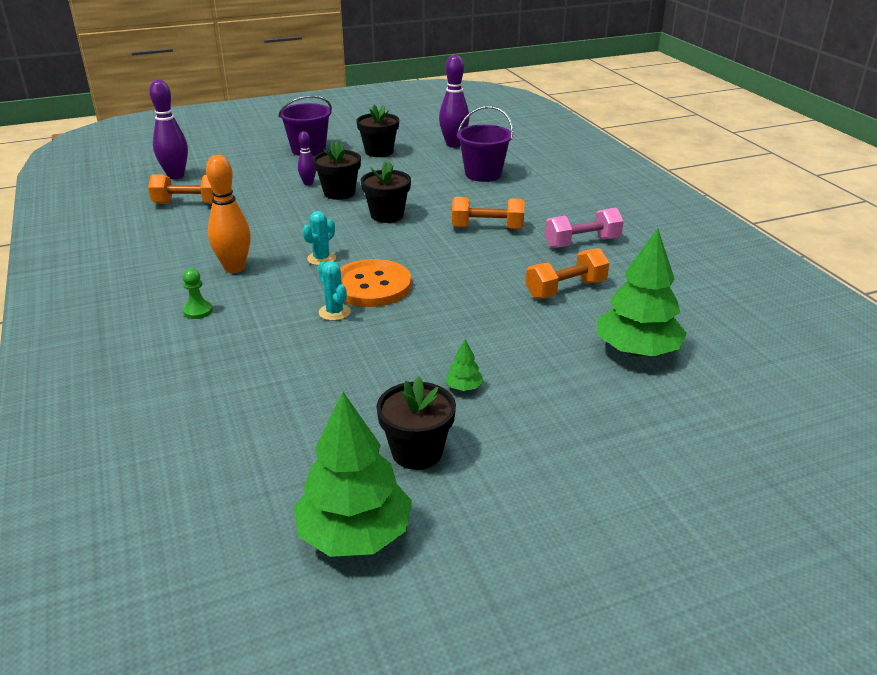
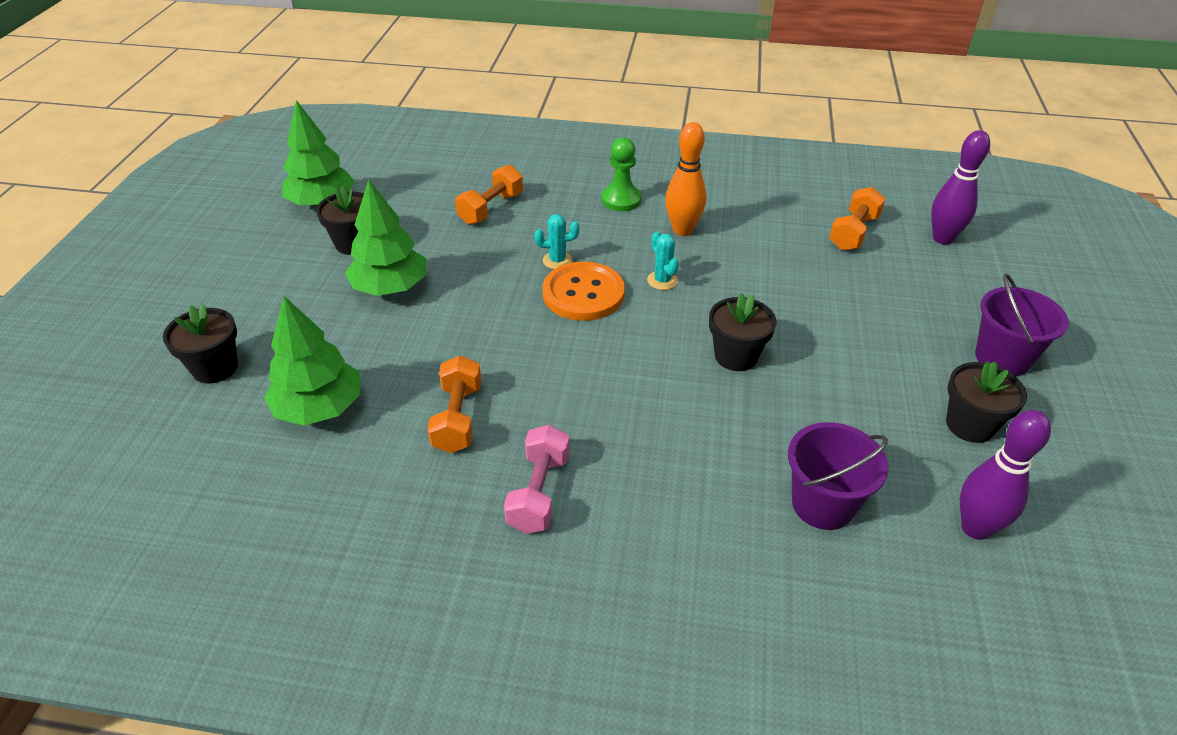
camera: 120 degrees right, 10 degrees up
green pawn [182,268,213,319] -> green pawn [601,137,642,211], size x1.64
purple bowling pin [298,131,316,186] -> none
black flower pot [313,141,361,200] -> black flower pot moved to [163,304,238,383]
green tree [445,339,484,391] -> green tree [345,179,426,296], size x2.44
orange dumbbell [452,197,525,229] -> orange dumbbell moved to [455,165,523,225]

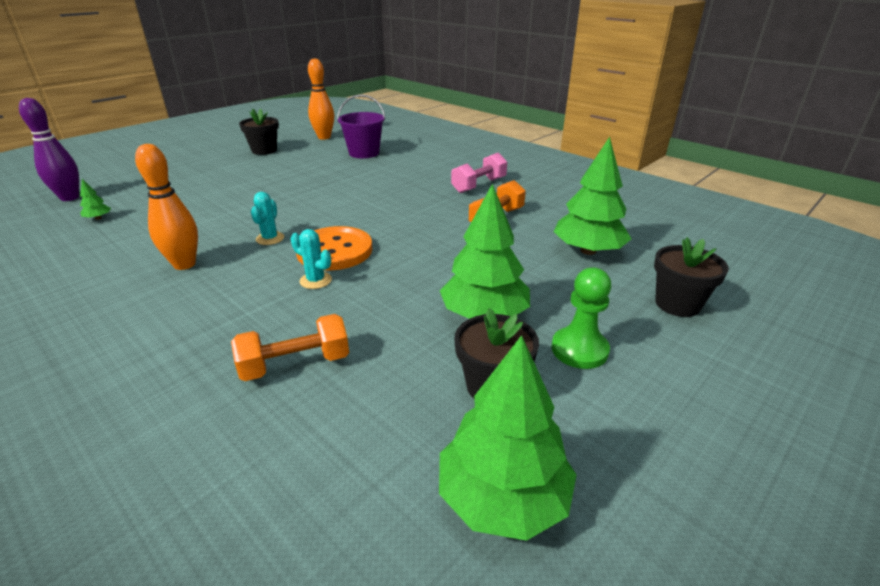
camera: 145 degrees left, 10 degrees down
green pawn [601,137,642,211] -> green pawn moved to [551,268,611,369]
black flower pot [709,293,776,371] -> none
orange dumbbell [829,187,886,251] -> green tree [80,179,111,220]
purple bowling pin [960,410,1051,540] -> orange bowling pin [308,58,334,140]
purple bucket [975,274,1069,376] -> none

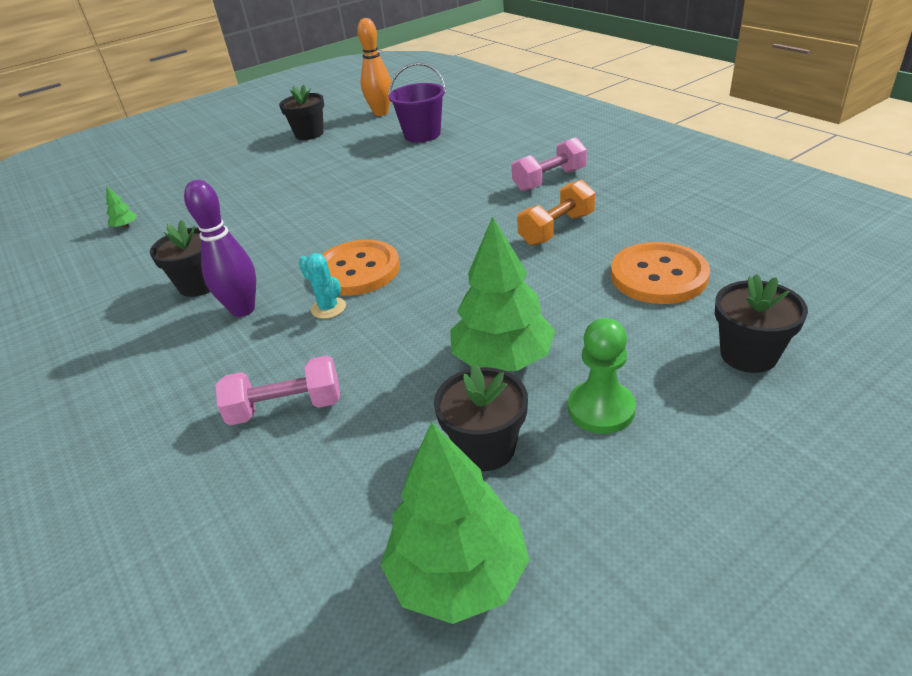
camera: 15 degrees right, 5 degrees up
purple bowling pin [19,98,79,201] -> purple bowling pin moved to [184,180,256,317]
orange bowling pin [135,144,198,270] -> black flower pot [150,220,210,297]
orange dumbbell [231,314,349,381] -> pink dumbbell [216,356,340,425]
turquoise cactus [251,192,284,245] -> none
green tree [553,137,631,255] -> orange button [611,242,710,304]

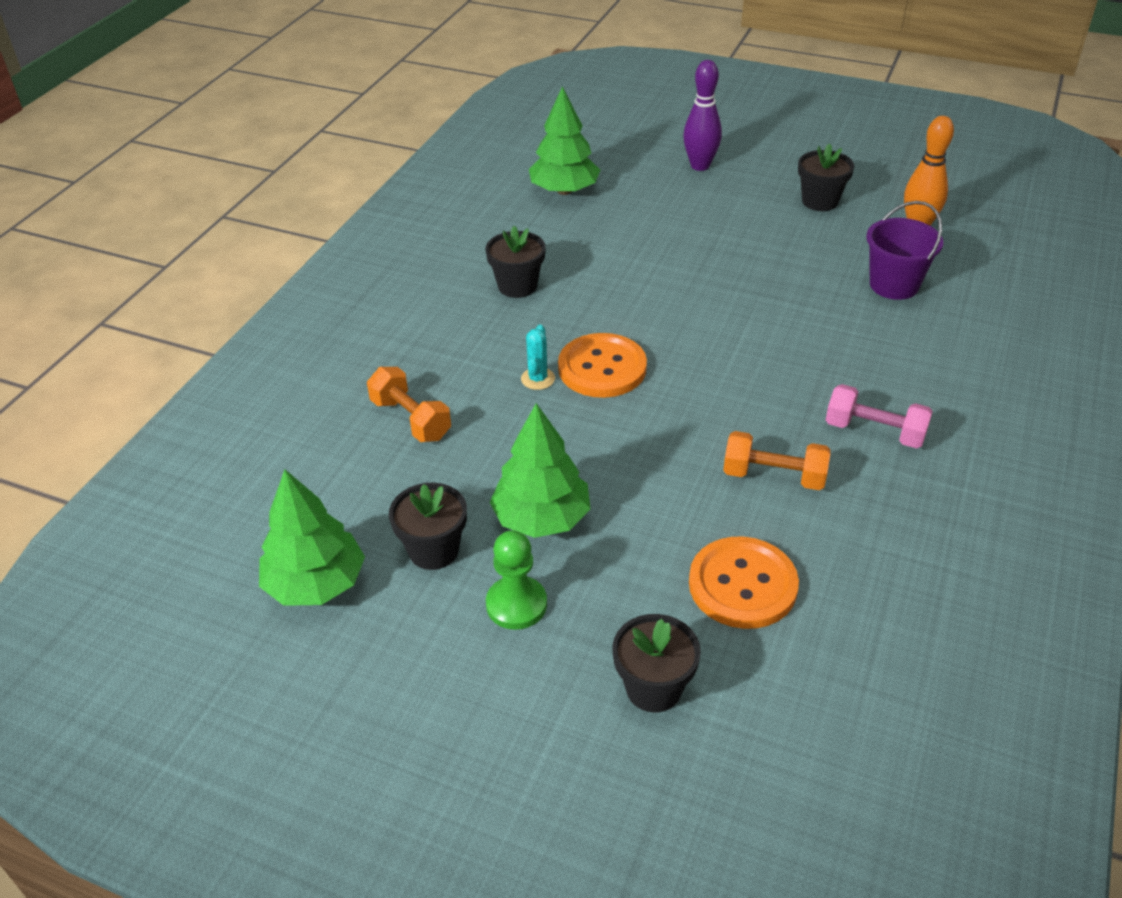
camera: 55 degrees right, 5 degrees up
green tree [106,185,137,228] -> green tree [529,86,600,195], size x2.44
purple bowling pin [184,180,256,317] -> purple bowling pin moved to [683,60,722,171]
pink dumbbell [216,356,340,425] -> orange dumbbell [367,367,451,442]

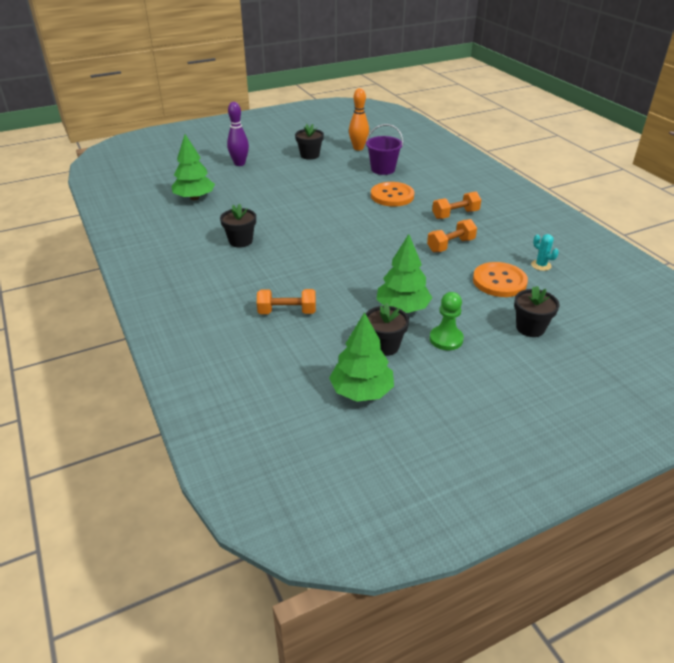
camera: 50 degrees left, 5 degrees down
turquoise cactus [521,325,555,390] -> turquoise cactus moved to [531,234,559,271]
orange button [558,333,647,398] -> orange button moved to [371,182,414,207]
pink dumbbell [826,384,933,448] -> orange dumbbell [432,192,481,219]

